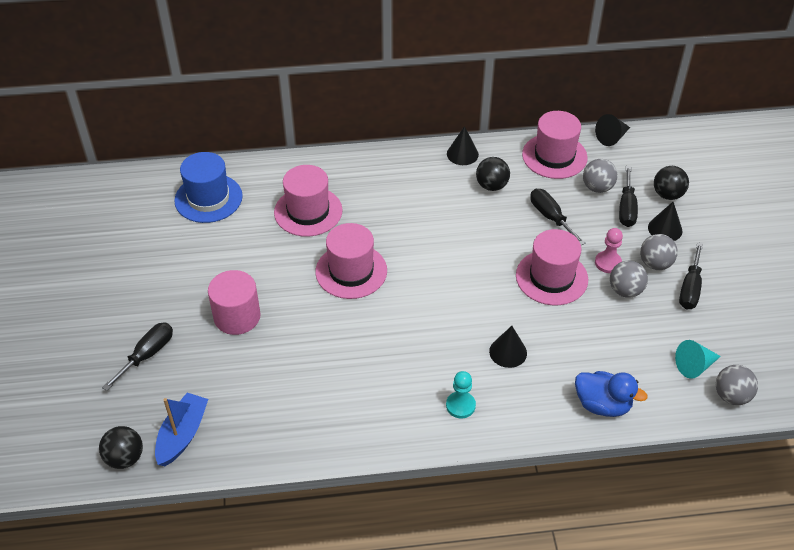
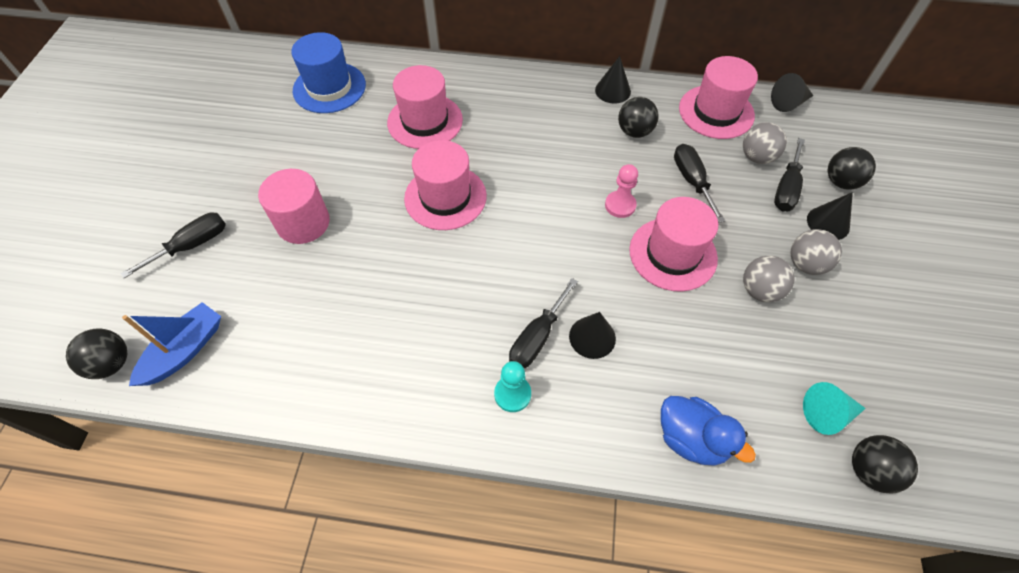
camera: 15 degrees right, 10 degrees up
pink pawn [595,228,623,273] -> pink pawn moved to [605,164,638,218]
black screwdriver [679,242,703,310] -> black screwdriver moved to [509,278,578,368]
grey ball [716,365,758,405] -> black ball [852,435,918,493]

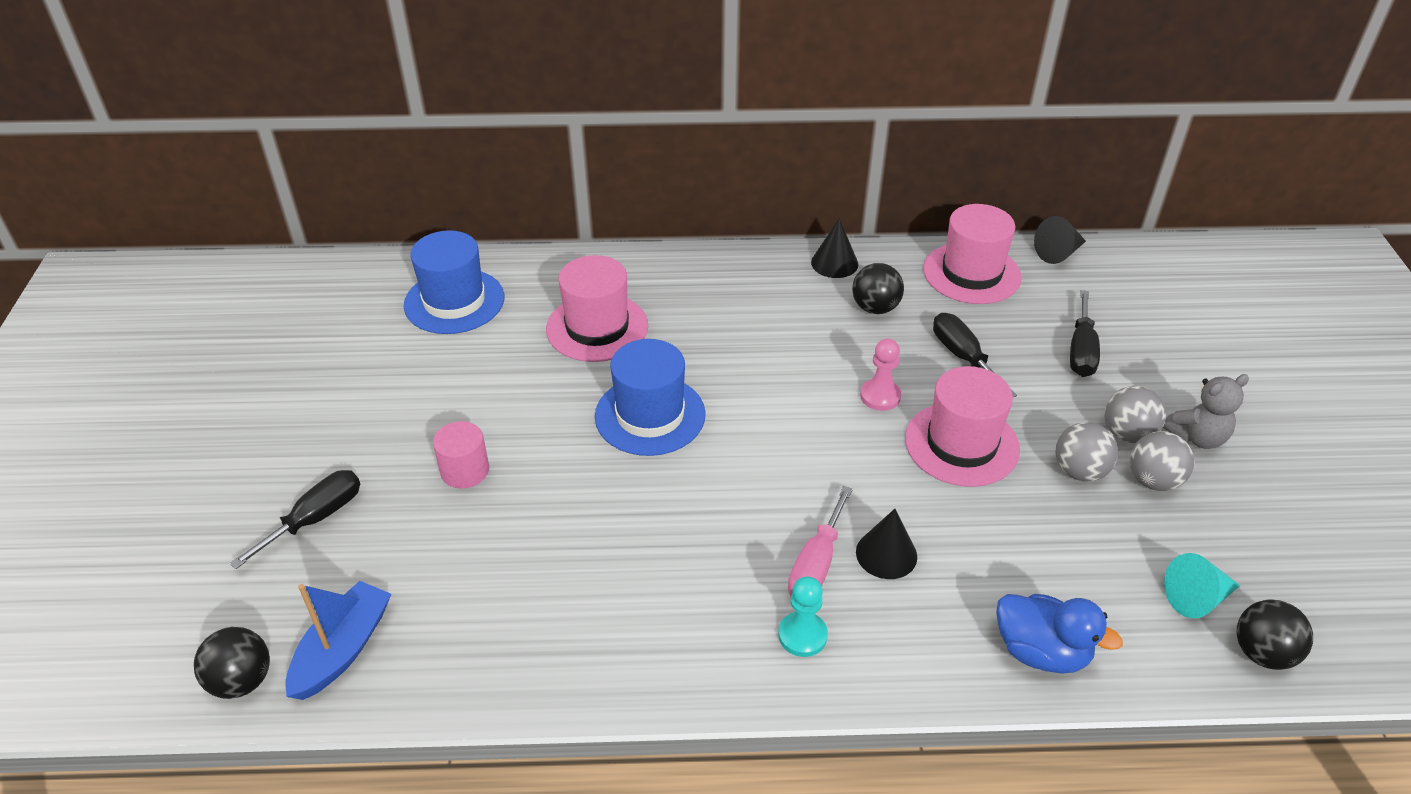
camera: 10 degrees left, 15 degrees down
pink cylinder [258,169,330,244] -> pink cylinder [433,421,489,489], size x0.67
pink hat [404,140,487,230] -> blue hat [595,339,706,456]
black screwdriver [509,278,578,368] -> pink screwdriver [788,486,853,596]
grey ball [743,122,787,164] -> grey ball moved to [1130,431,1194,491]
black cone [807,192,853,240] -> none
black ball [827,147,876,190] -> none
none -> grey teddy bear [1163,374,1249,449]

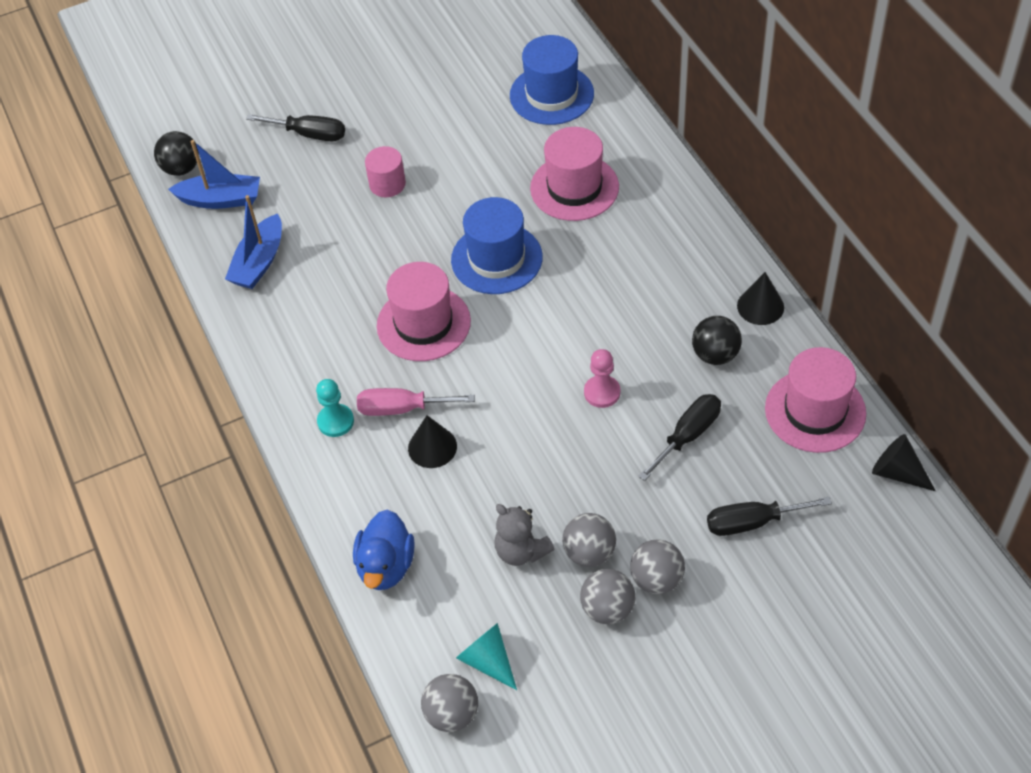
camera: 70 degrees right, 10 degrees up
pink hat [905,366,1020,487] -> pink hat moved to [377,262,471,361]
grey teddy bear [1163,374,1249,449] -> grey teddy bear moved to [494,504,554,566]
black ball [1237,599,1313,670] -> grey ball [421,674,478,732]
none -> blue boat [225,195,282,289]

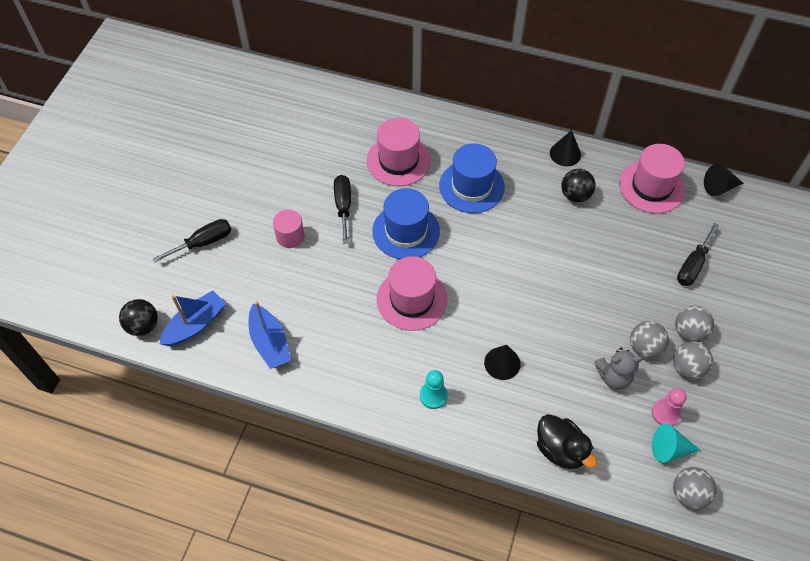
camera: 50 degrees left, 5 degrees up
blue duck [353,510,415,590] -> black duck [537,414,597,469]
pink screwdriver [357,388,475,416] -> none
blue hat [510,35,594,125] -> blue hat moved to [439,143,505,213]
pink pawn [584,349,620,408] -> pink pawn moved to [651,388,687,426]
black screwdriver [638,394,721,481] -> black screwdriver moved to [334,175,351,244]

